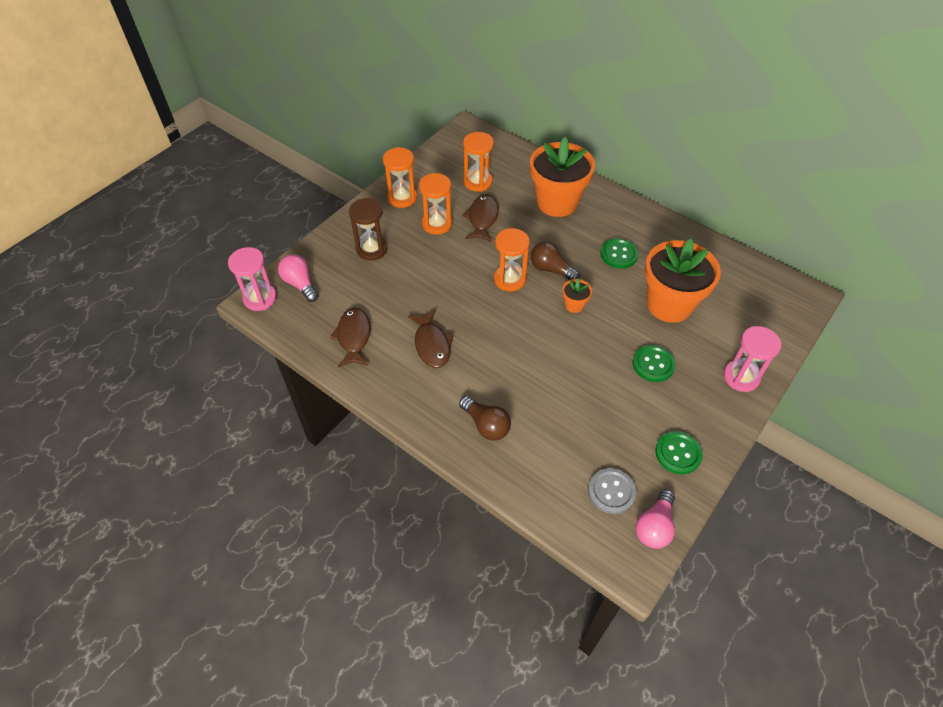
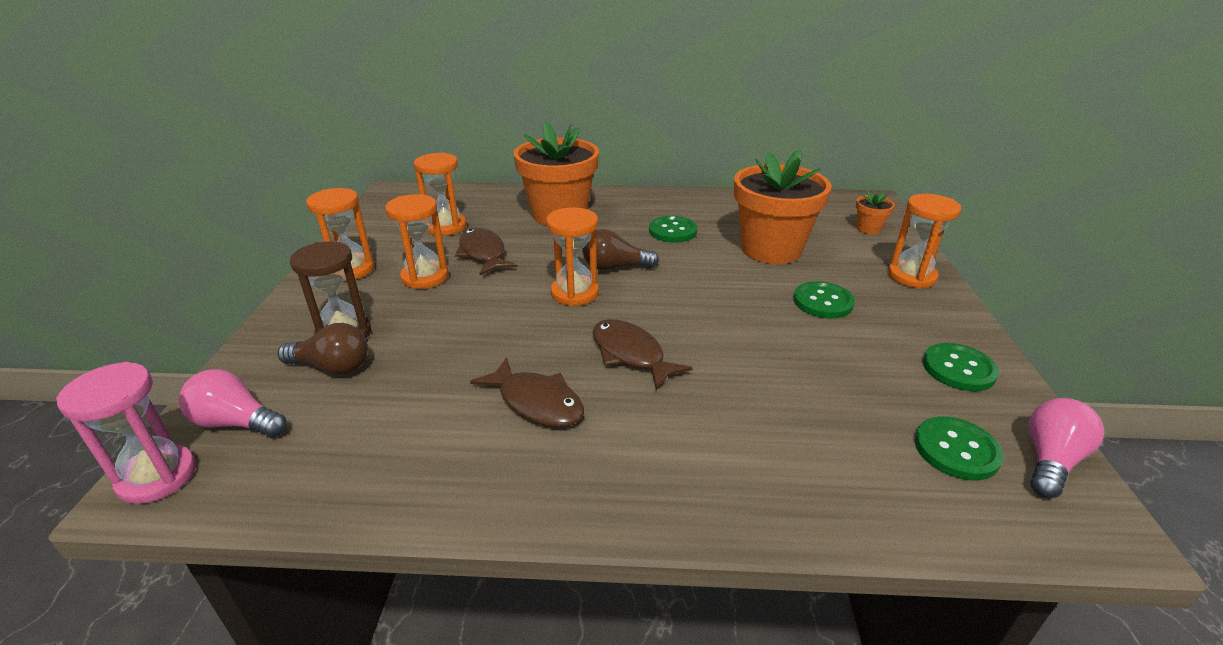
camera: 35 degrees left, 20 degrees down
brown fish [330,308,371,367] -> brown fish moved to [592,319,693,390]
brown light bulb [459,396,511,441] -> brown light bulb moved to [277,323,368,375]
orange flower pot [562,279,592,313] -> orange flower pot moved to [856,190,895,234]
grey button [588,468,636,514] -> green button [915,416,1004,480]
pink light bulb [636,489,675,549] -> pink light bulb turned 135 degrees counterclockwise [1029,398,1104,498]
pink hourglass [723,326,782,392] -> orange hourglass [888,194,961,289]

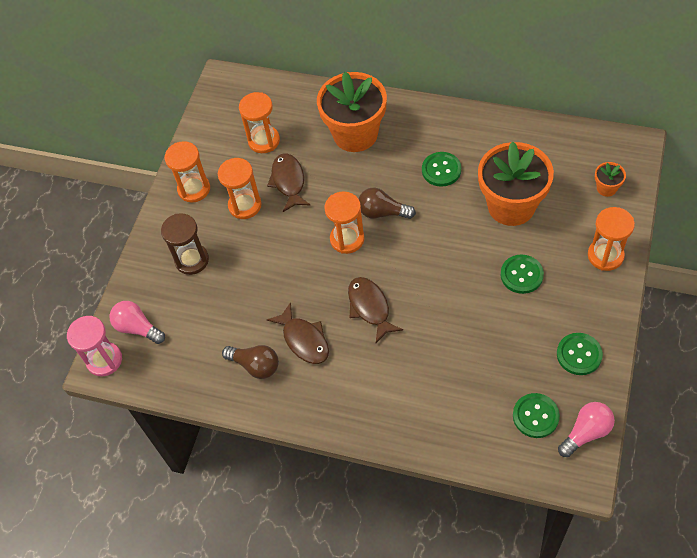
camera: 20 degrees right, 25 degrees up
brown light bulb [277,323,368,375] -> brown light bulb moved to [222,345,279,379]

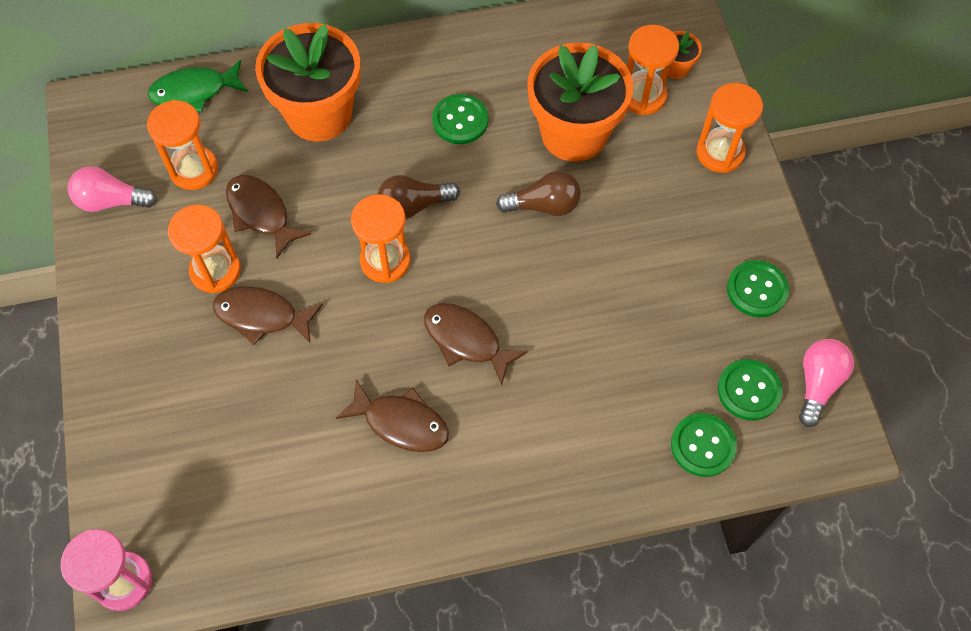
camera: 35 degrees left, 5 degrees up
pink light bulb [109,301,165,344] -> pink light bulb moved to [68,166,157,212]
brown hourglass [161,213,209,275] -> none
orange hourglass [165,141,210,202] -> orange hourglass moved to [627,25,679,115]
brown light bulb [222,345,279,379] -> brown light bulb moved to [496,171,581,216]
green button [501,255,544,294] -> green button moved to [671,413,737,477]
none -> green fish [147,60,248,112]
none -> brown fish [213,286,323,345]

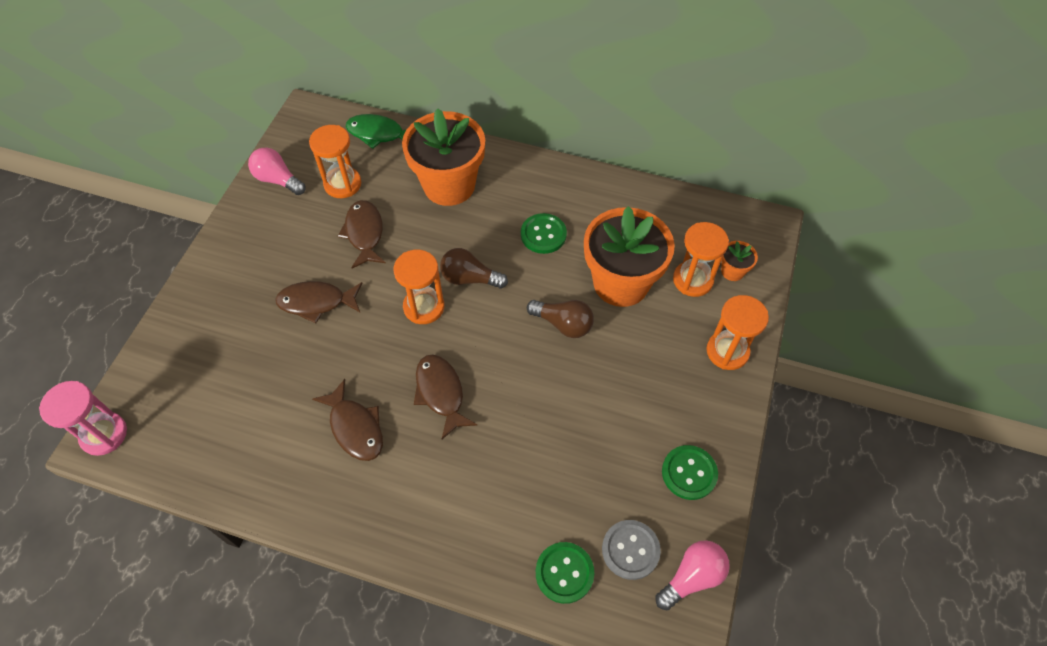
camera: 30 degrees right, 5 degrees down
orange hourglass [168,205,241,293] -> none
brown fish [213,286,323,345] -> brown fish turned 45 degrees counterclockwise [275,281,363,323]
green button [718,359,783,421] -> grey button [602,520,661,580]

